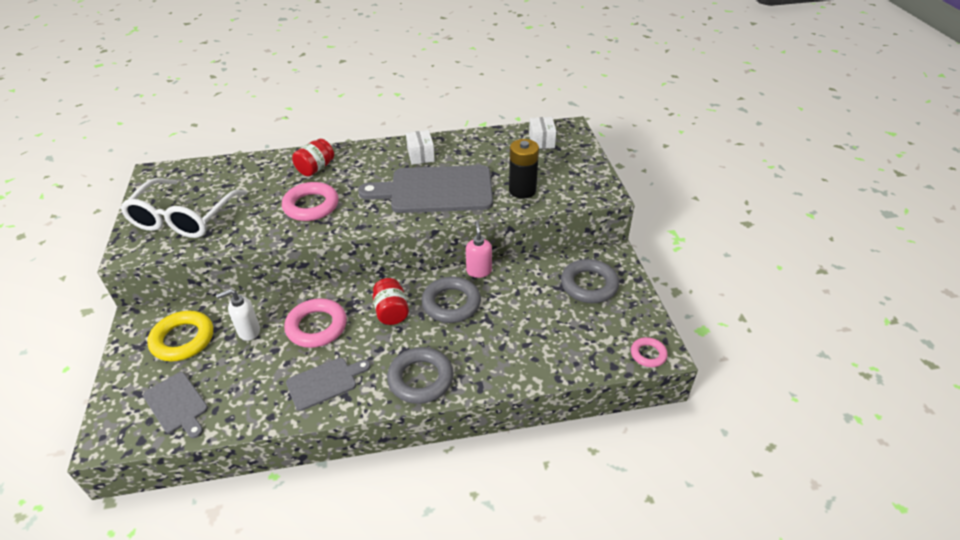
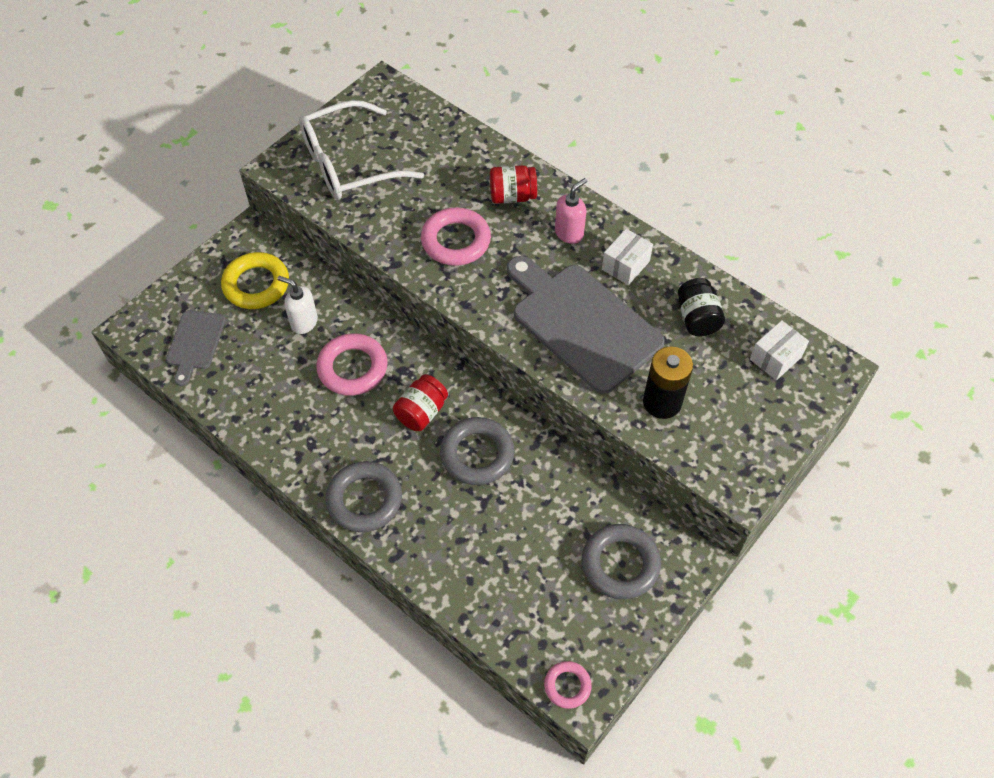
camera: 50 degrees right, 15 degrees up
grey cutting board [286,358,371,411] -> none
pink soap dispenser [466,221,492,278] -> pink soap dispenser moved to [555,178,587,244]
none -> black jar [678,278,725,336]

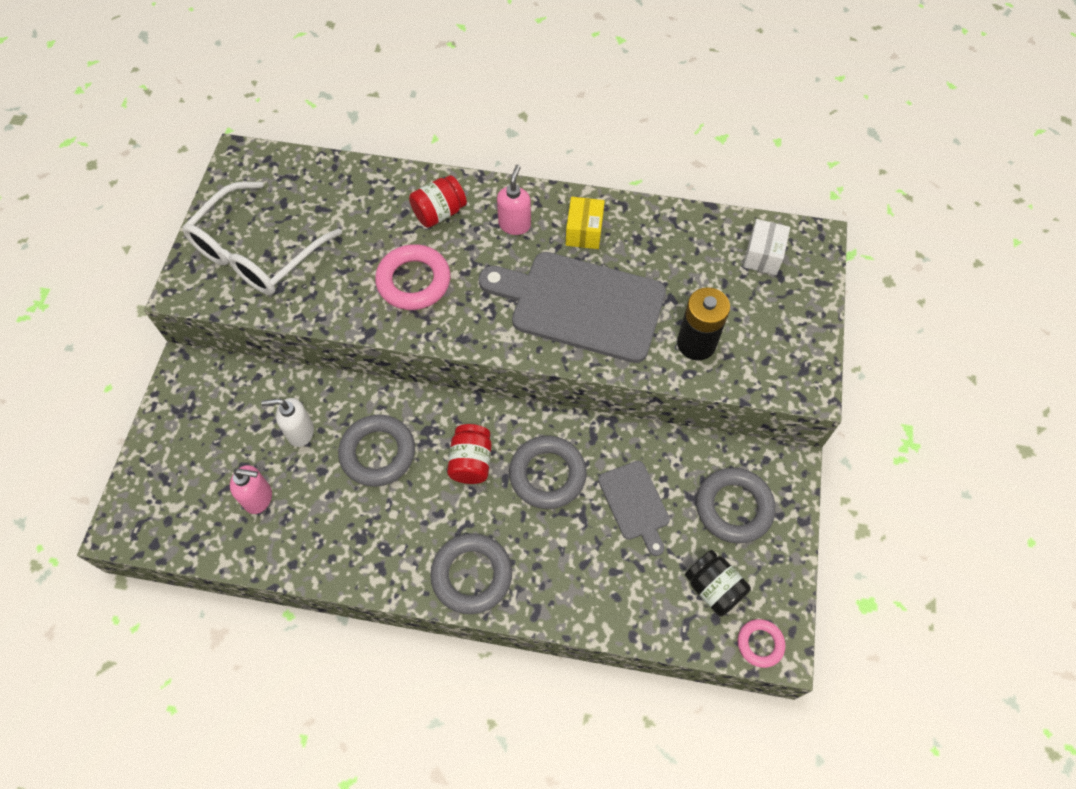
camera: 30 degrees left, 5 degrees up
grey cutting board [166,310,226,386] -> grey cutting board moved to [598,461,670,556]
yellow ring [221,252,289,309] -> none
pink ring [316,333,388,396] -> grey ring [338,414,415,487]
white box [602,229,653,285] -> yellow box [566,197,605,249]
black jar [678,278,725,336] -> black jar moved to [685,550,751,616]
none -> pink soap dispenser [230,465,272,514]

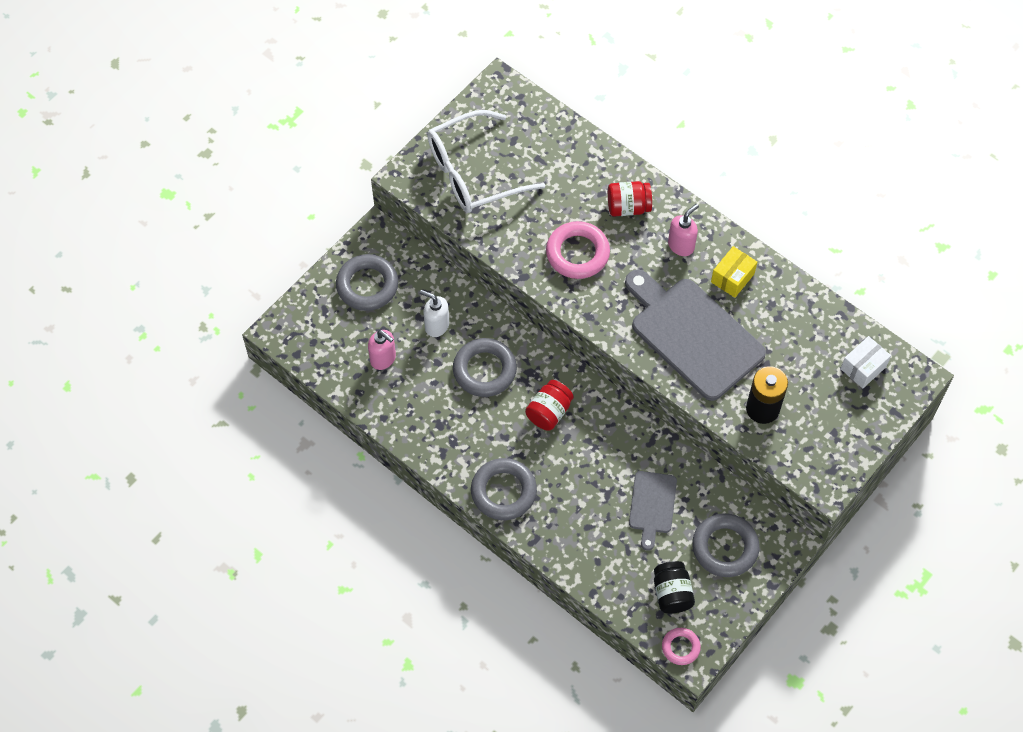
camera: 30 degrees right, 0 degrees up
grey ring [509,436,587,509] -> grey ring moved to [336,254,398,311]

